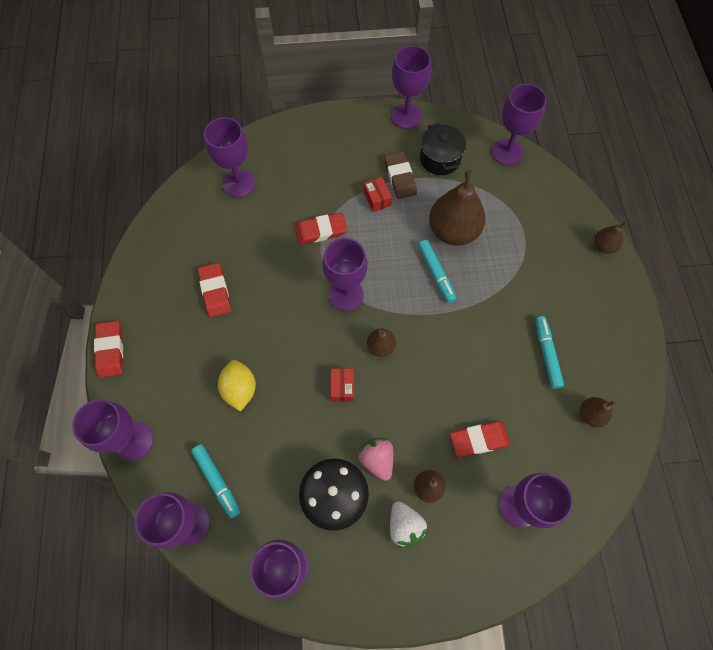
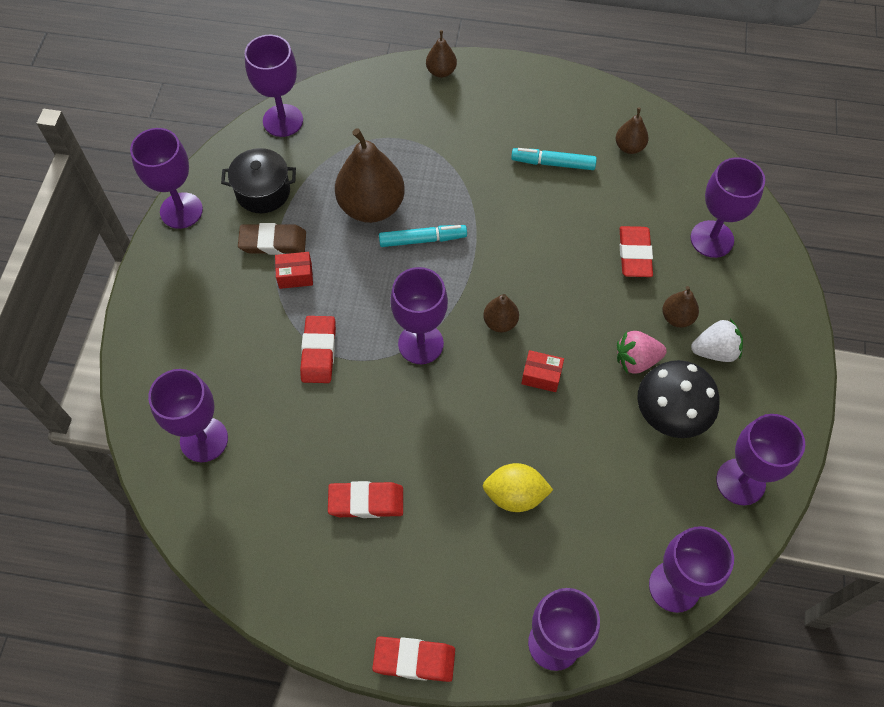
camera: 75 degrees left, 5 degrees down
turquoise marker [191,444,240,519] -> none

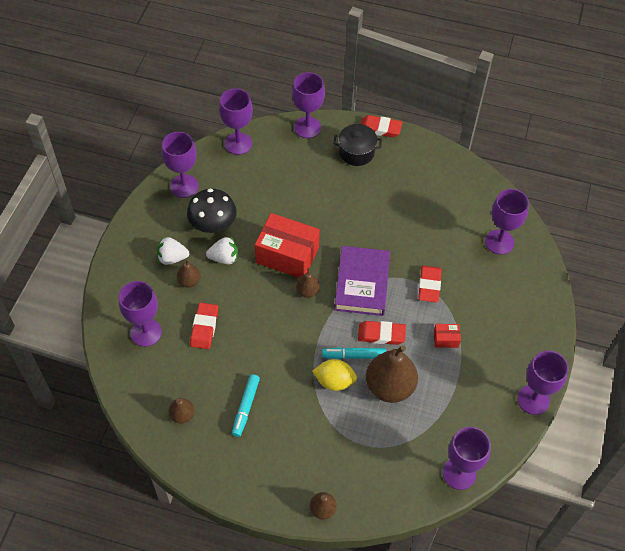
camera: 175 degrees left, 5 degrees down
black pot [221,148,296,213] -> black pot moved to [333,124,382,166]
brown eraser [238,223,306,255] -> none
red eraser [328,481,403,518] -> red eraser moved to [358,321,406,345]
purple goblet [390,267,448,364] -> purple book [334,246,390,316]
yellow lemon [483,463,553,512] -> yellow lemon moved to [312,359,357,391]
turquoise marker [511,148,597,170] -> turquoise marker turned 90 degrees clockwise [232,374,260,437]
red box [521,350,564,392] -> red box [255,213,320,278], size x2.30
pink strawberry [617,331,667,373] -> white strawberry [206,237,238,264]

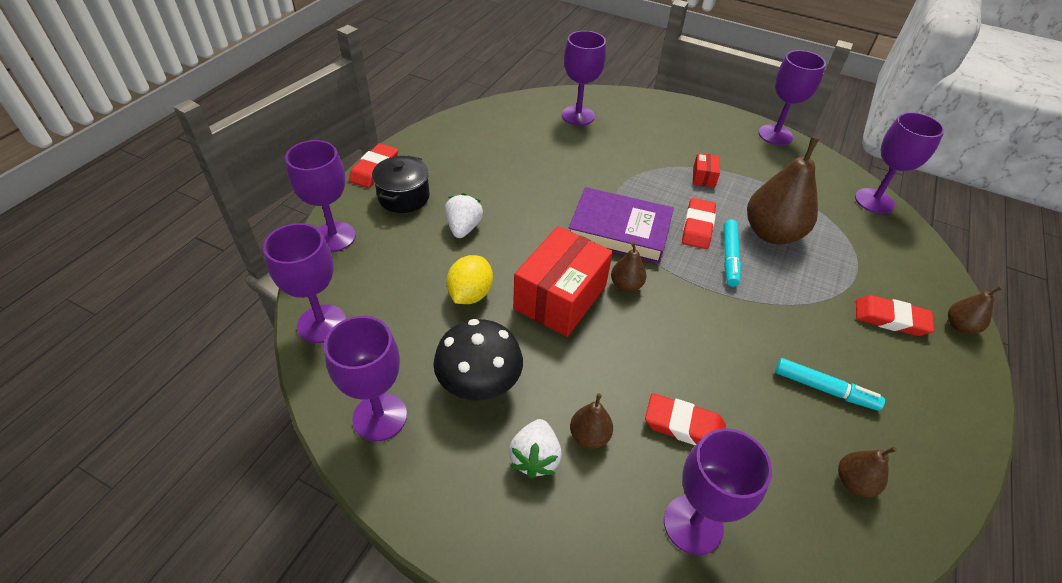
camera: 80 degrees left, 10 degrees down
white strawberry [206,237,238,264] -> white strawberry moved to [445,193,483,238]
yellow lemon [312,359,357,391] -> yellow lemon moved to [446,255,493,304]
red eraser [418,266,442,303] -> red eraser moved to [856,295,935,336]

